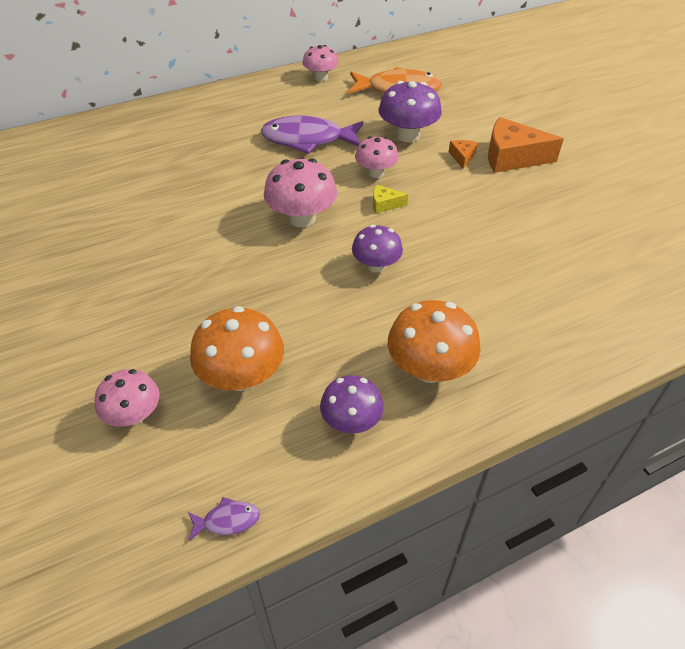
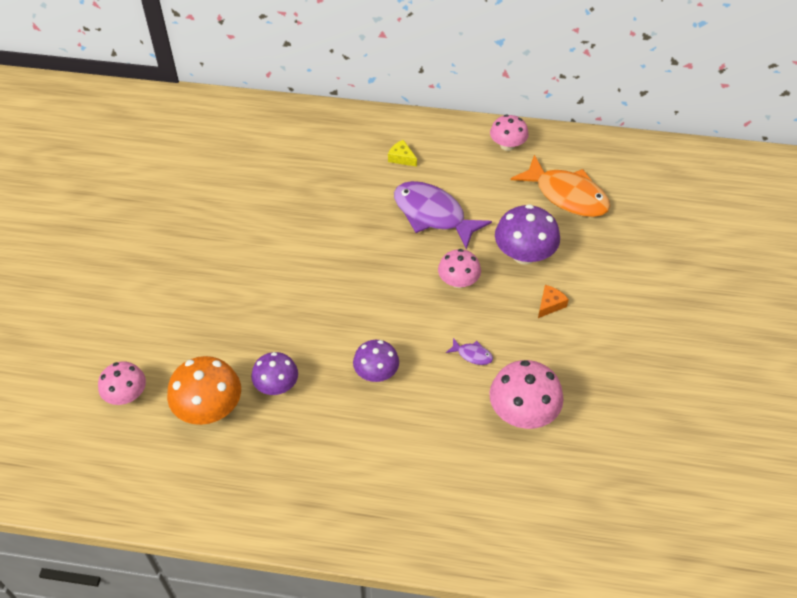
camera: 35 degrees right, 5 degrees up
purple fish [188,497,260,541] -> purple fish moved to [446,338,493,365]
pink mushroom [264,158,337,227] -> pink mushroom moved to [489,360,564,429]
purple mushroom [320,375,384,434] -> purple mushroom moved to [251,352,298,395]
yellow cheese [373,185,408,214] -> yellow cheese moved to [388,140,417,167]
orange mushroom [388,300,481,383] -> none
orange cheese [488,117,564,173] -> none

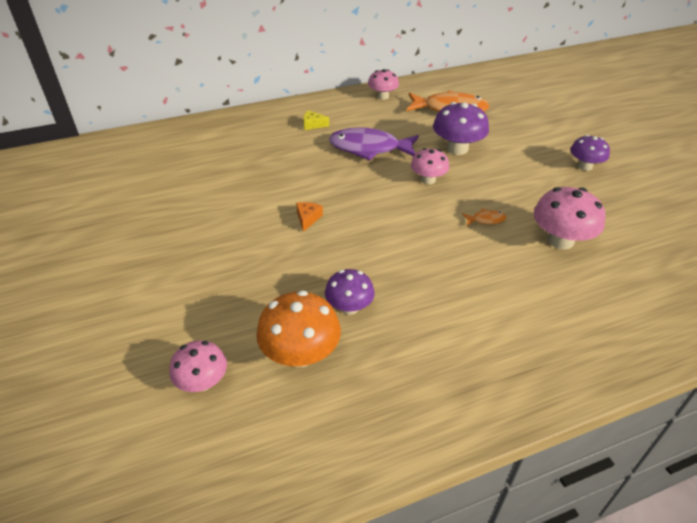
camera: 30 degrees left, 10 degrees down
purple mushroom [353,340,399,382] -> purple mushroom moved to [570,135,610,171]
purple fish [446,338,493,365] -> orange fish [462,209,506,225]
orange cheese [538,285,569,318] -> orange cheese moved to [296,202,323,232]

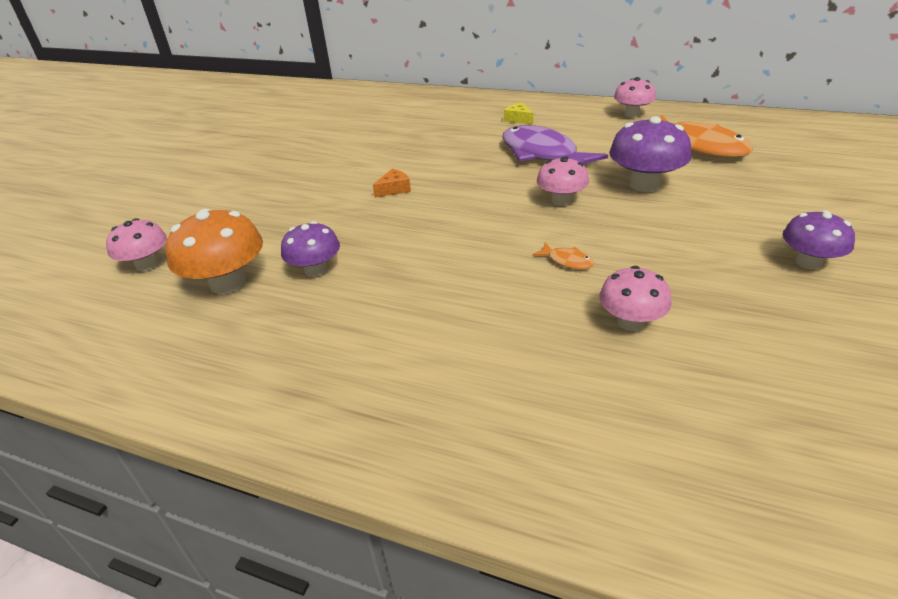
camera: 45 degrees right, 5 degrees down
pink mushroom [534,187,605,249] -> pink mushroom [599,266,672,331], size x0.65

